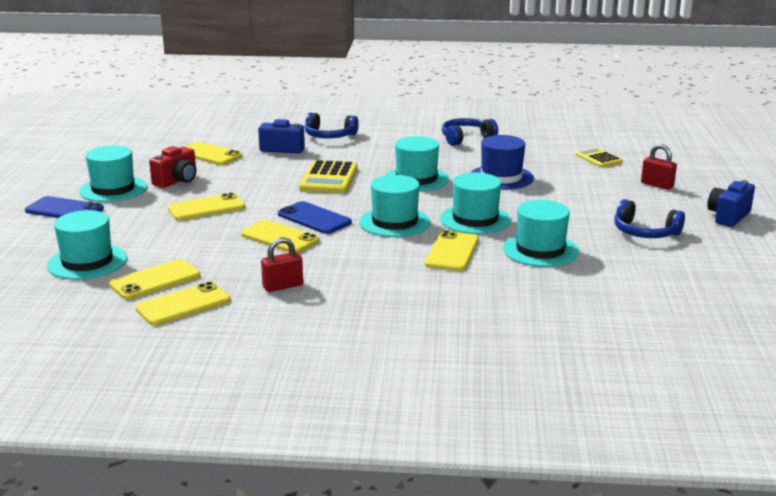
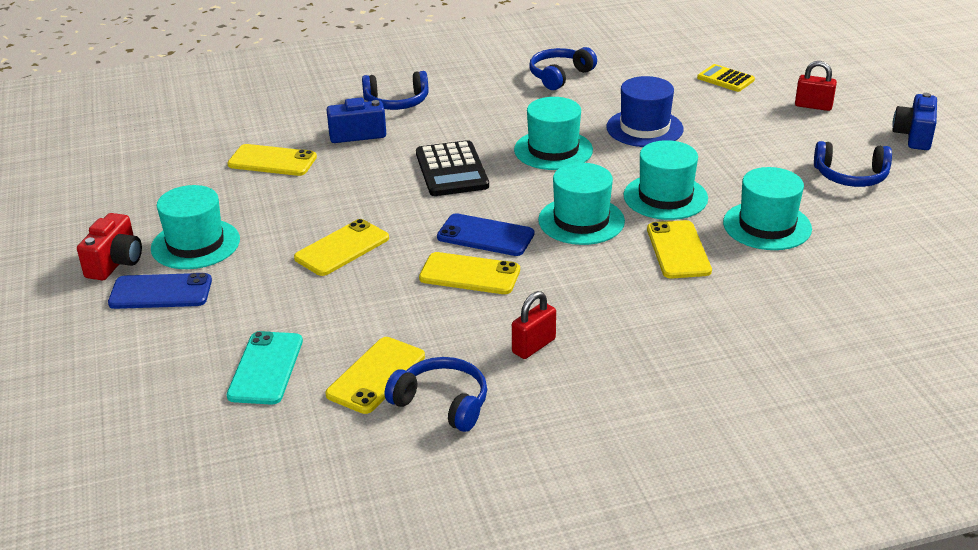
camera: 20 degrees left, 10 degrees up
turquoise hat [47,210,127,280] -> turquoise phone [227,331,303,405]
yellow phone [136,282,231,326] -> blue headphones [385,357,487,432]
red camera [149,146,196,188] -> red camera moved to [77,213,142,281]
yellow calculator [299,160,358,193] -> black calculator [416,140,489,196]

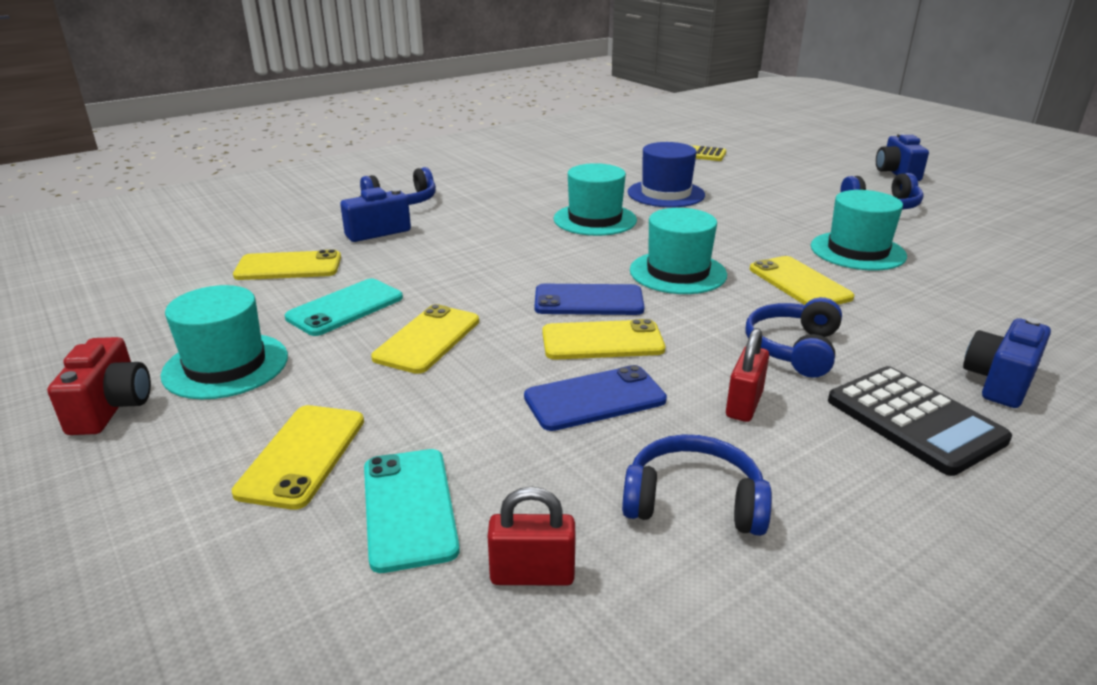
camera: 20 degrees left, 5 degrees down
blue phone [108,273,212,309] -> blue phone moved to [524,365,667,431]
yellow phone [326,337,425,414] -> yellow phone moved to [232,405,364,510]
black calculator [416,140,489,196] -> black calculator moved to [828,366,1012,476]
blue headphones [529,47,597,90] -> blue headphones moved to [746,297,842,378]
turquoise hat [624,140,708,220] -> none
red padlock [795,61,837,111] -> red padlock moved to [488,487,576,586]
none -> turquoise phone [285,279,403,336]
none -> blue camera [963,318,1051,408]

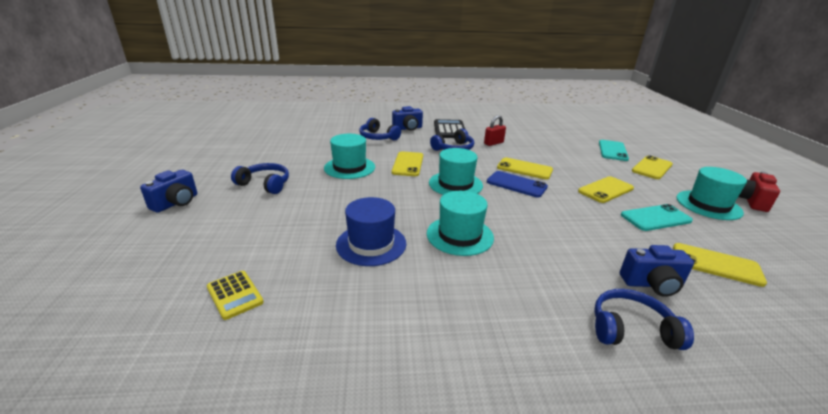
camera: 150 degrees left, 0 degrees up
red padlock [488,487,576,586] -> none
blue phone [524,365,667,431] -> none
blue headphones [622,434,772,536] -> blue headphones moved to [359,118,401,141]

